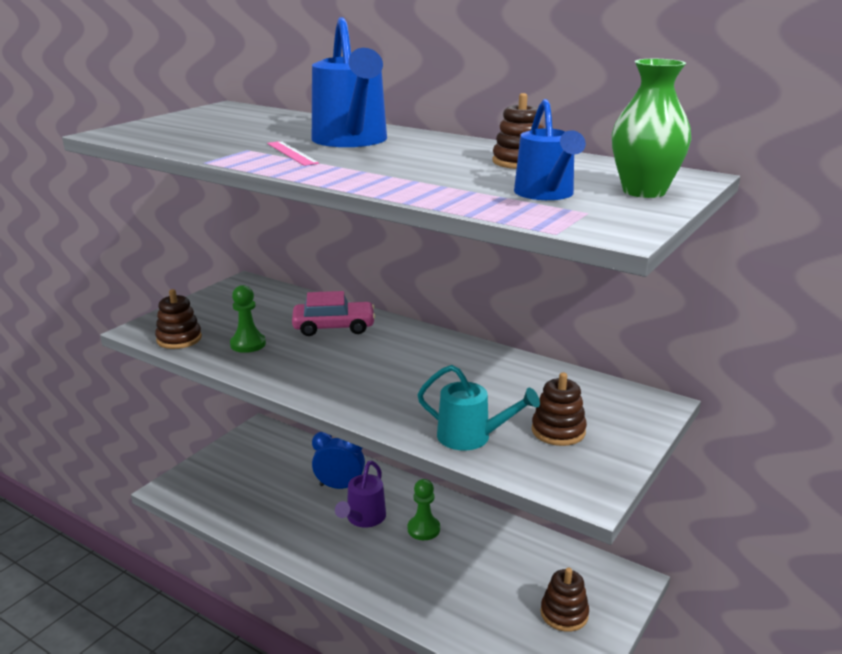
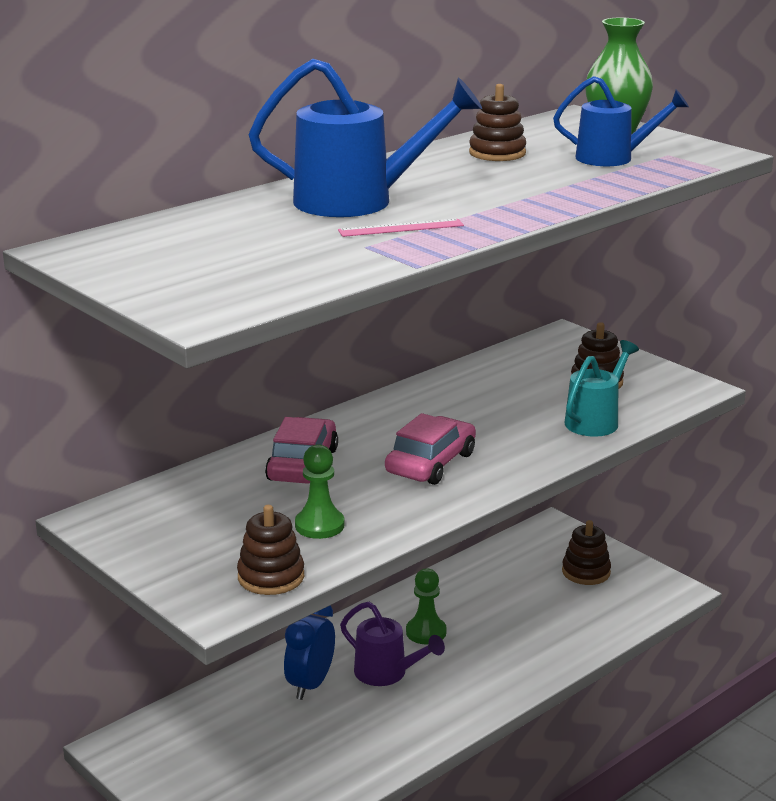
camera: 75 degrees left, 0 degrees up
none -> pink car [385,413,476,485]

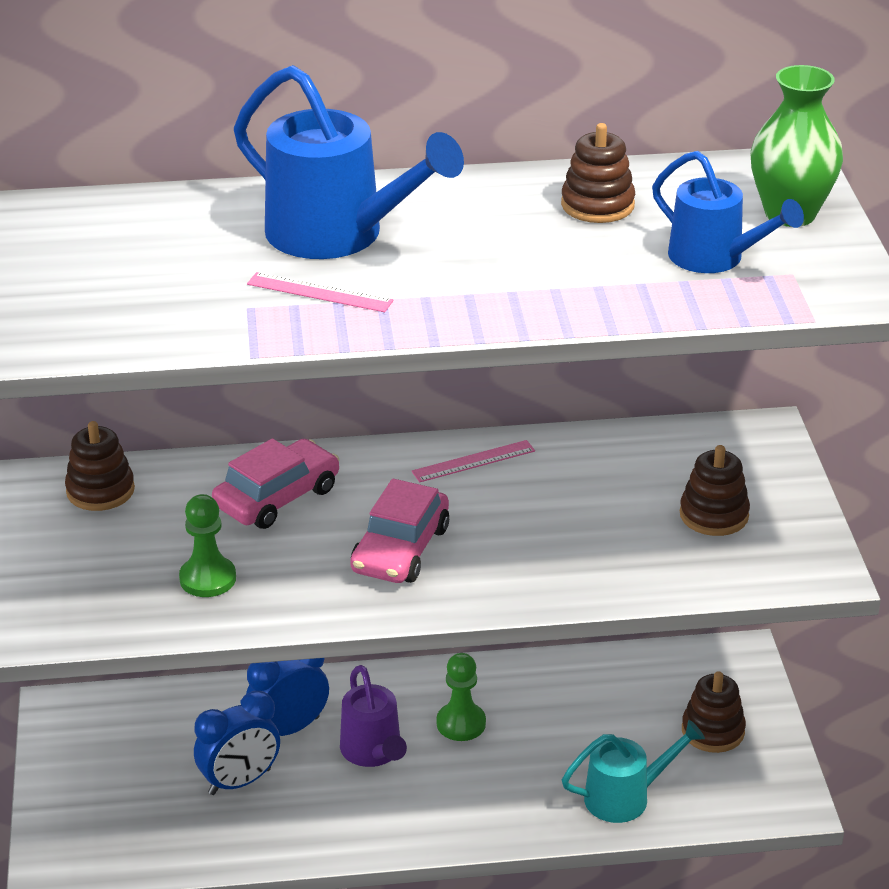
camera: 35 degrees right, 10 degrees up
brown stacking toy [237,505,304,595] -> brown stacking toy moved to [65,421,135,511]
pink car [385,413,476,485] -> pink car turned 135 degrees clockwise [350,479,449,583]
turquoise watering can [565,340,639,437] -> turquoise watering can moved to [562,720,705,823]
none -> blue clock [194,691,280,795]
none -> pink ruler [412,440,535,482]

